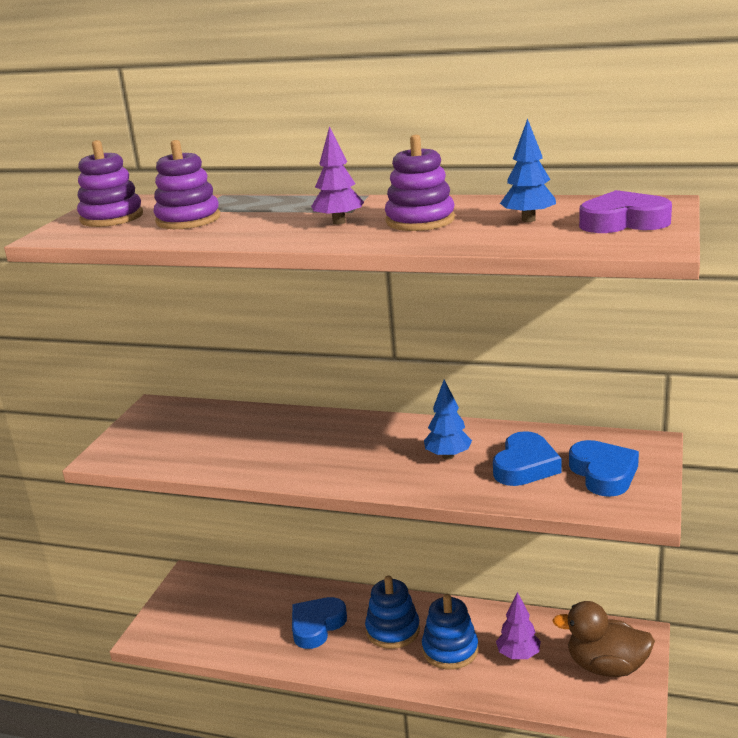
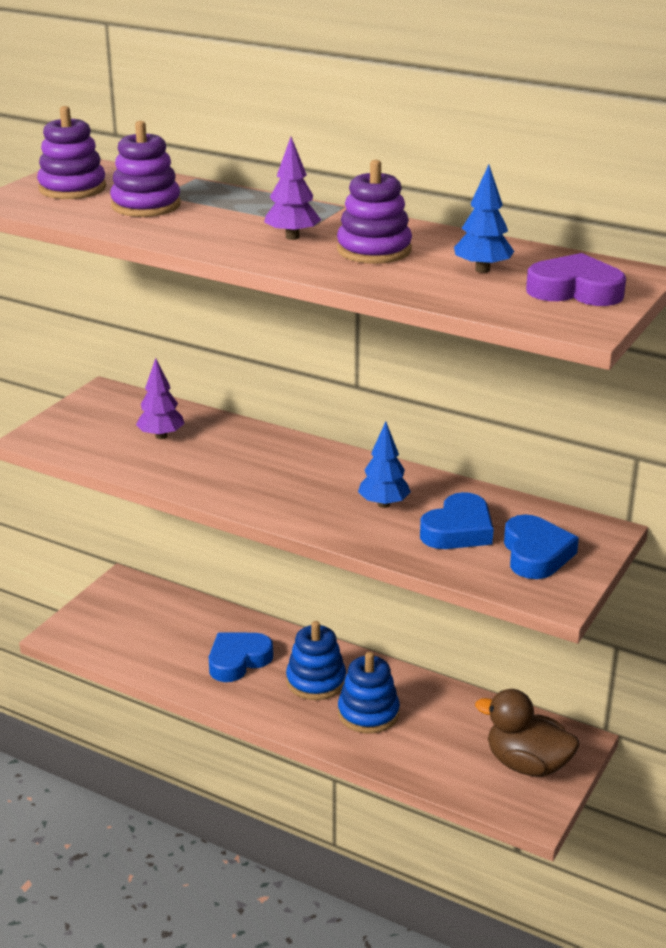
camera: 10 degrees right, 5 degrees up
purple tree [496,592,541,659] -> purple tree moved to [136,358,185,439]

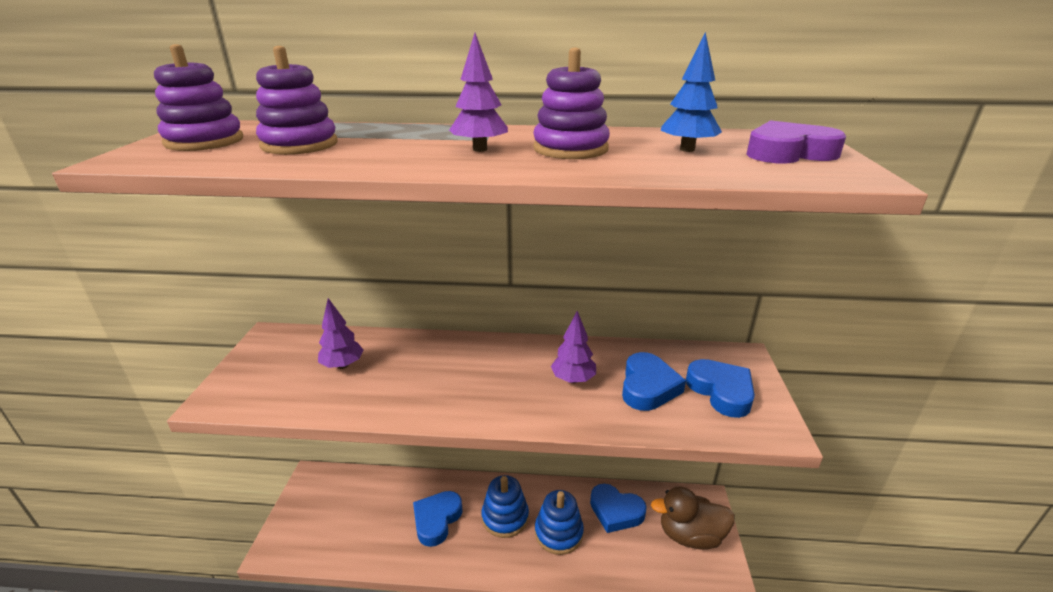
camera: 25 degrees left, 0 degrees up
blue tree [358,422,411,508] -> purple tree [551,311,596,383]
none -> blue heart [590,484,647,533]

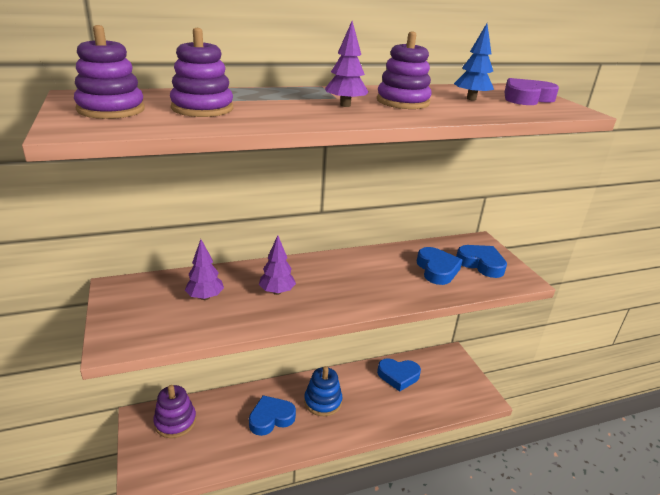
camera: 25 degrees left, 0 degrees up
blue heart [413,491,463,547] -> blue heart turned 60 degrees clockwise [249,395,296,436]
blue stacking toy [535,490,584,555] -> none
purple tree [551,311,596,383] -> purple tree moved to [259,235,296,295]
brown duck [651,486,735,550] -> none
none -> purple stacking toy [153,385,196,438]

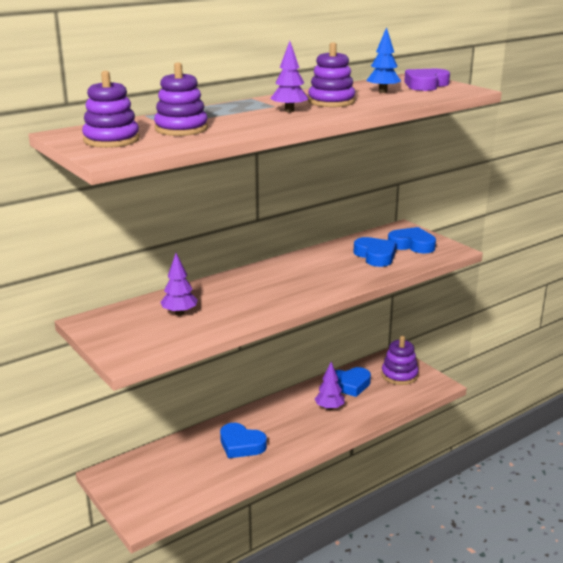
camera: 15 degrees left, 5 degrees down
purple stacking toy [153,385,196,438] -> purple stacking toy moved to [381,336,419,385]
blue heart [249,395,296,436] -> blue heart turned 105 degrees counterclockwise [220,423,267,458]
purple tree [259,235,296,295] -> purple tree moved to [315,362,345,410]
blue stacking toy [304,366,342,416] -> none

